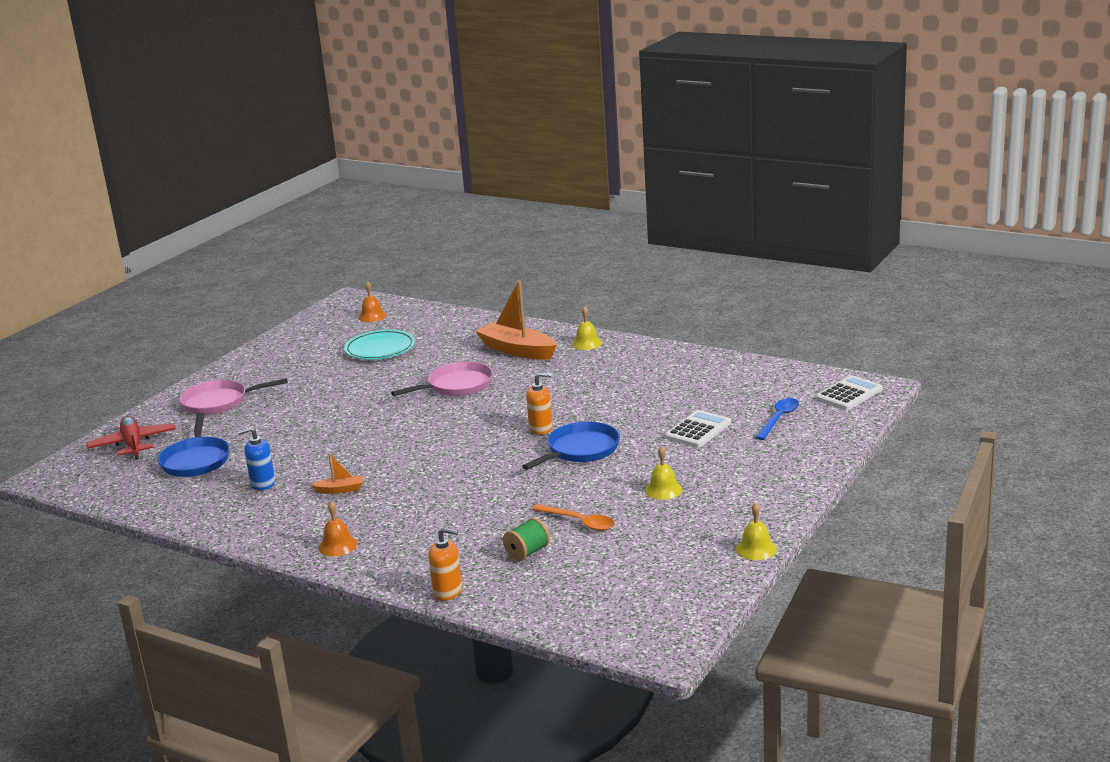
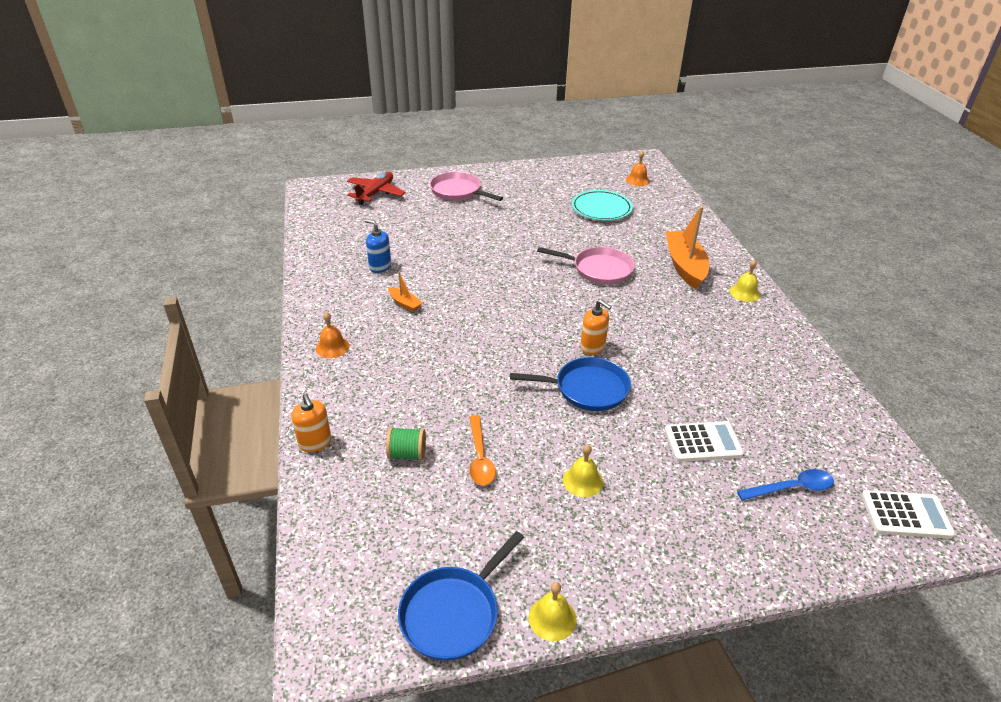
camera: 45 degrees right, 15 degrees up
blue pan [158,412,230,477] -> blue pan moved to [398,531,524,661]

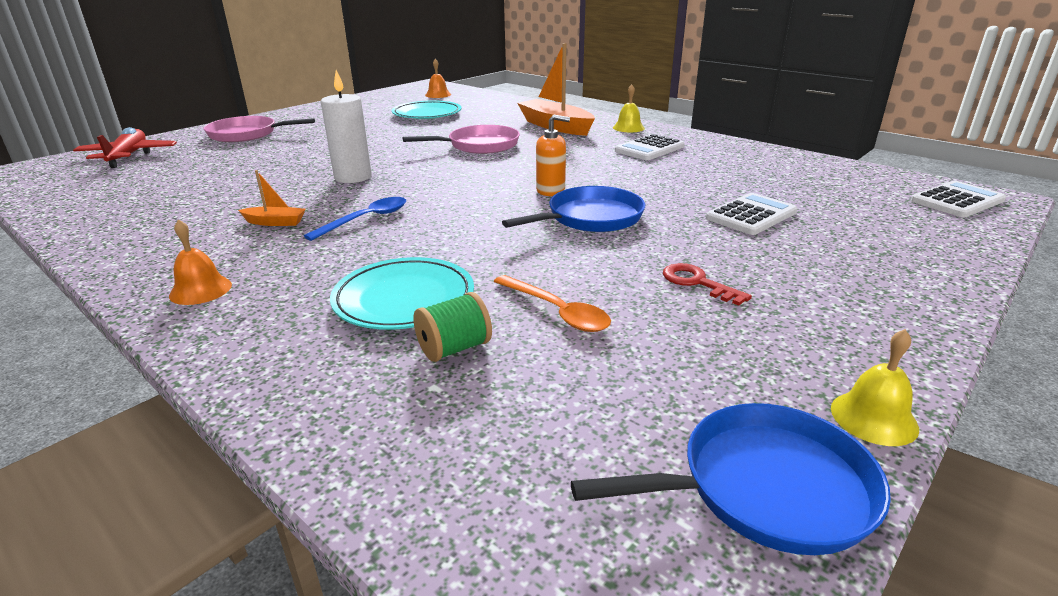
camera: 35 degrees left, 10 degrees down
orange soap dispenser [291,394,331,452] -> none
blue soap dispenser [365,219,391,273] -> none
blue pan [398,531,524,661] -> blue pan turned 105 degrees counterclockwise [571,403,891,555]
yellow bell [563,445,603,497] -> red key [663,263,752,306]
blue spoon [737,469,834,501] -> blue spoon moved to [304,197,406,241]
none -> white candle [321,70,372,183]
none -> turquoise plate [330,257,474,330]
none -> white calculator [615,134,684,160]

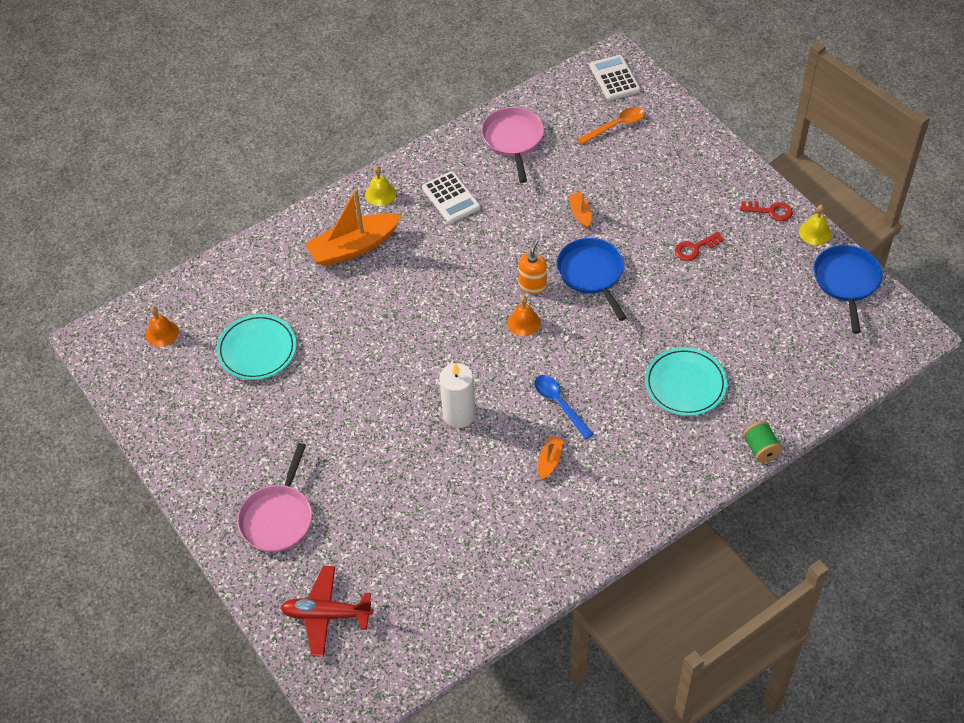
camera: 75 degrees left, 25 degrees up
orange bell [169,219,232,305] -> orange bell moved to [507,296,541,336]
pink pan [403,125,520,154] -> pink pan moved to [481,107,544,183]
green spool [414,292,492,362] -> green spool moved to [743,421,782,463]
orange spoon [494,275,611,332] -> orange spoon moved to [578,107,644,144]
white calculator [706,193,798,235] -> none
none -> orange boat [569,192,591,229]
none -> red key [740,201,793,221]

